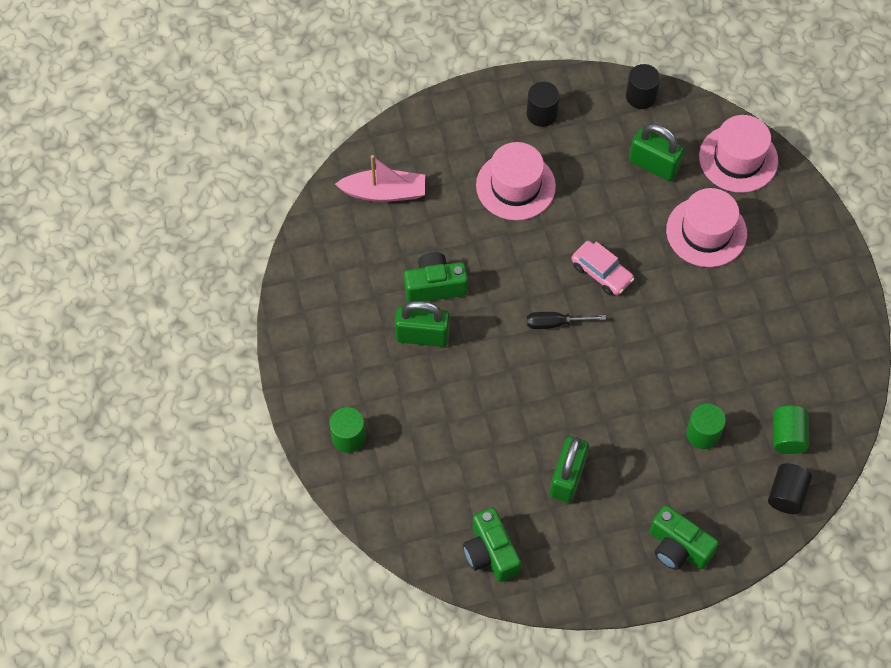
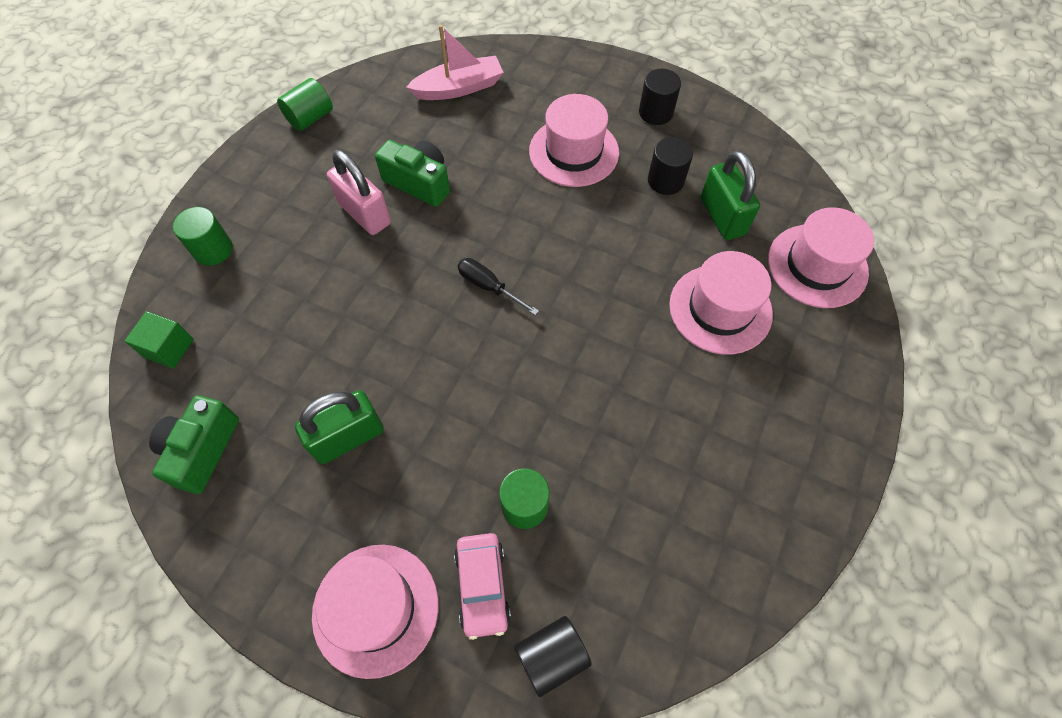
camera: 40 degrees right, 0 degrees up
pink boat [335,155,425,202] -> pink boat turned 60 degrees counterclockwise [406,25,504,100]
green padlock [395,301,450,347] -> pink padlock [327,150,391,235]
pink car [571,241,634,295] -> pink car moved to [454,533,511,640]
black cylinder [626,64,660,109] -> black cylinder moved to [648,137,693,195]
green camera [649,505,719,570] -> pink hat [312,545,438,679]
green cylinder [773,406,809,454] -> green cylinder moved to [277,78,333,131]
none -> green cube [124,311,194,369]

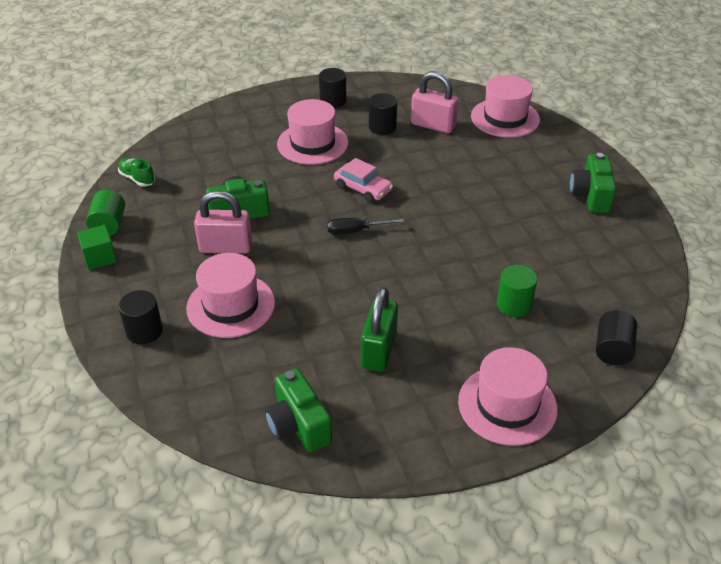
camera: 45 degrees left, 20 degrees down
green cube [124,311,194,369] -> green cube moved to [77,225,117,270]
green cylinder [173,207,233,266] -> black cylinder [118,290,163,344]
pink boat [406,25,504,100] -> none
pink car [454,533,511,640] -> pink car moved to [334,158,393,203]
pink hat [669,251,773,355] -> pink hat moved to [186,253,275,338]
green padlock [701,150,760,240] -> pink padlock [411,71,458,133]
none -> green shoe [118,158,155,187]
none -> green camera [570,153,616,213]

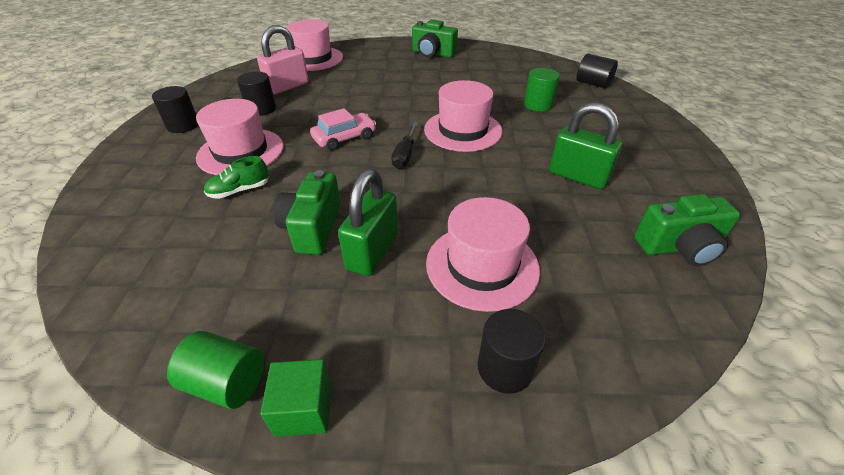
camera: 70 degrees left, 0 degrees up
green shoe [118,158,155,187] -> green shoe moved to [204,156,269,199]
pink padlock [194,190,252,254] -> green padlock [338,169,398,276]
pink hat [458,347,558,446] -> pink hat moved to [424,80,503,152]

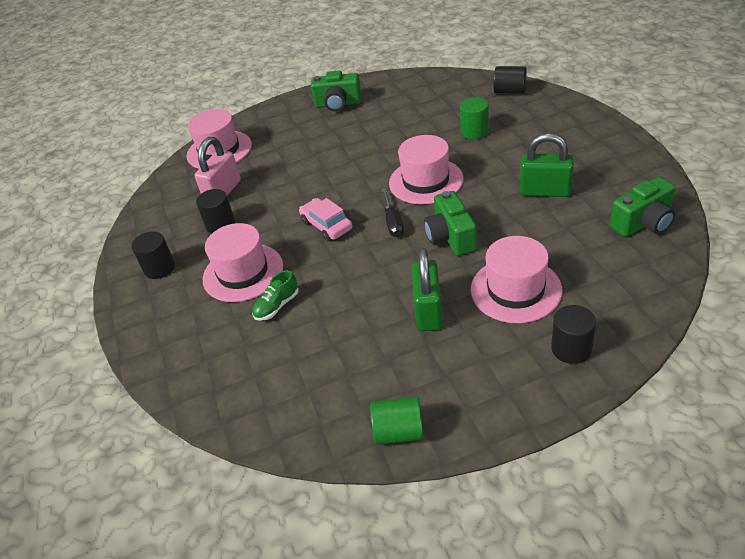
camera: 15 degrees left, 0 degrees up
green cube [260,359,331,437] -> none
green camera [273,170,341,255] -> green camera moved to [424,191,477,256]
pink car [310,108,376,150] -> pink car turned 75 degrees counterclockwise [299,198,353,241]

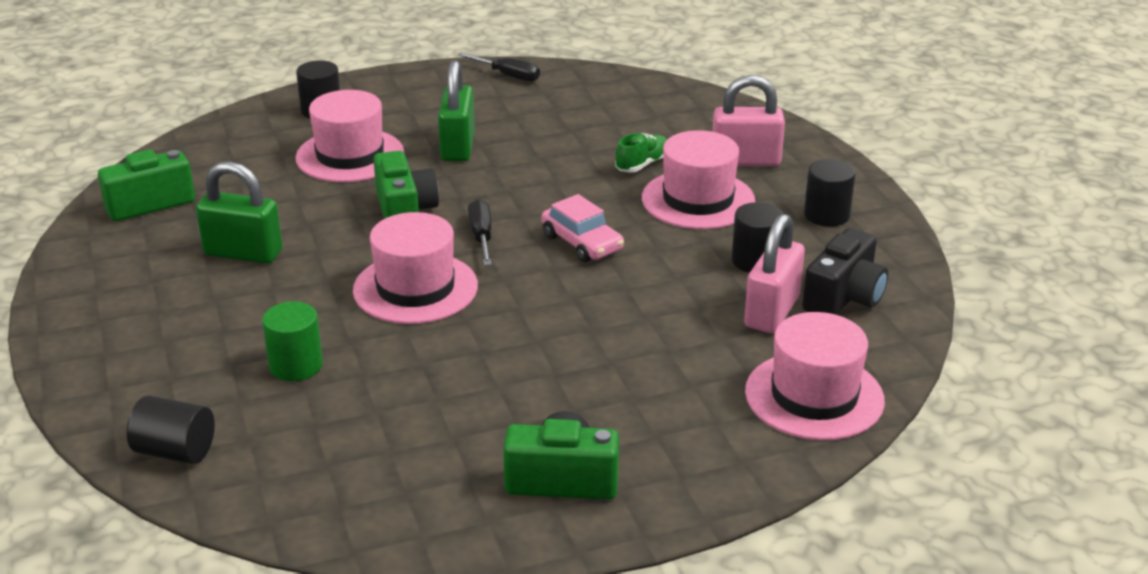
camera: 175 degrees right, 10 degrees down
green cylinder [370,396,424,445] -> black screwdriver [458,53,540,81]
none -> pink padlock [712,75,785,166]
none -> black camera [802,228,888,315]

